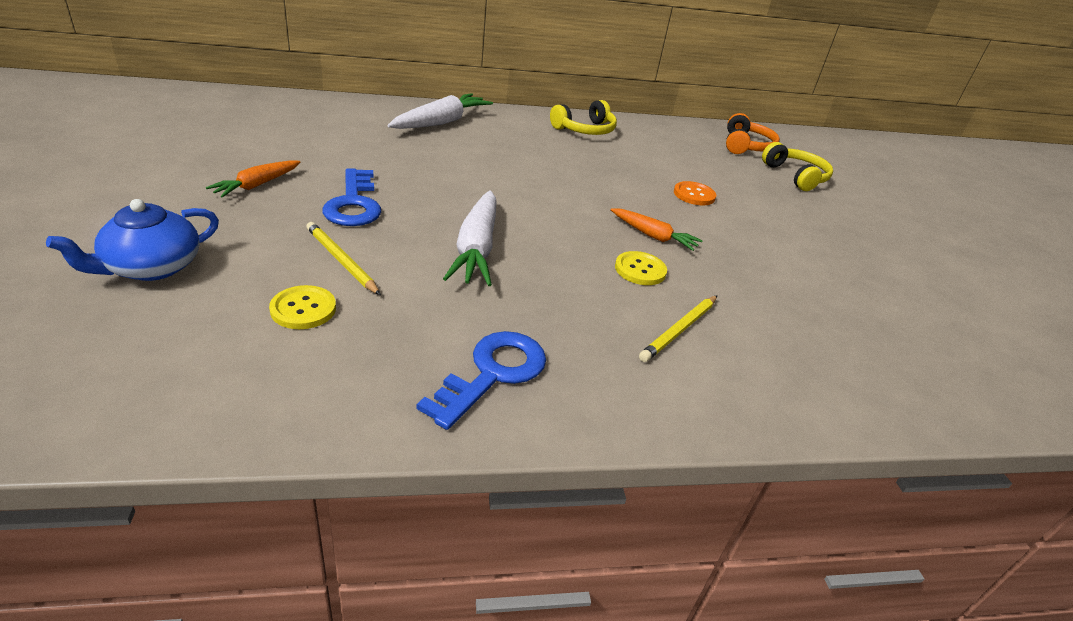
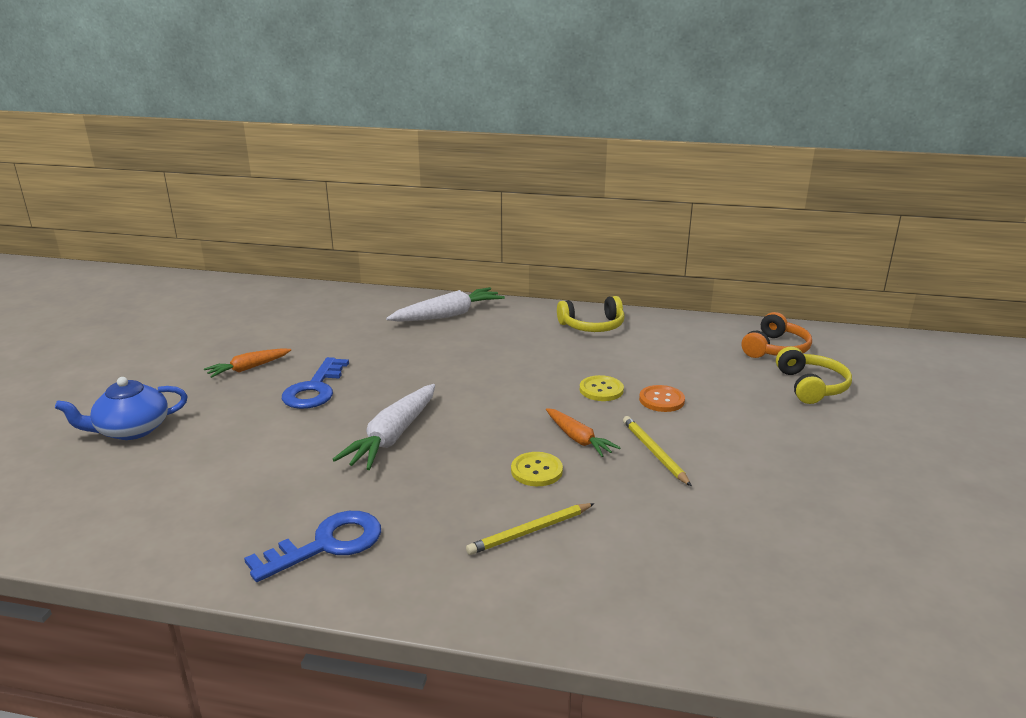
camera: 25 degrees right, 10 degrees down
yellow button [269,285,336,329] -> yellow button moved to [580,375,624,401]
yellow pencil [306,222,381,295] -> yellow pencil moved to [623,416,692,486]

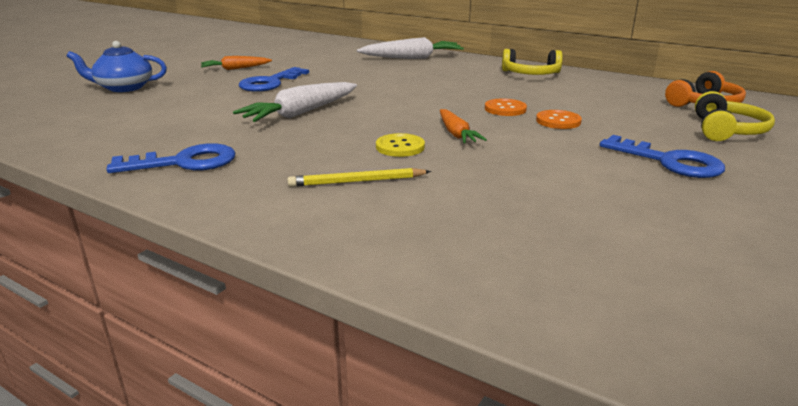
camera: 20 degrees right, 0 degrees up
yellow button [580,375,624,401] -> orange button [485,98,527,116]
yellow pencil [623,416,692,486] -> none
none -> blue key [600,135,725,178]

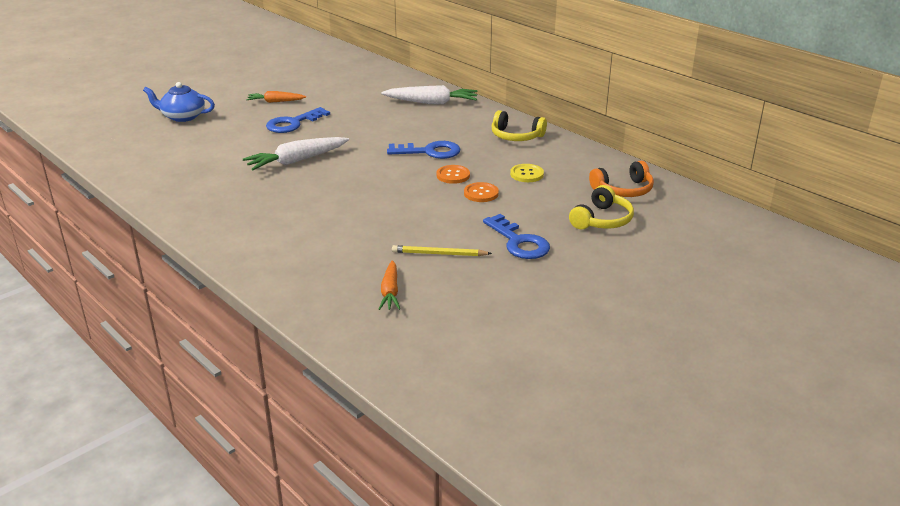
camera: 15 degrees right, 5 degrees up
blue key [106,143,236,173] -> blue key moved to [387,141,460,159]
yellow pencil [287,168,431,187] -> yellow pencil moved to [392,245,492,256]
yellow button [376,133,425,157] -> yellow button moved to [510,164,544,182]
orange carrot [440,109,487,143] -> orange carrot moved to [379,260,400,310]

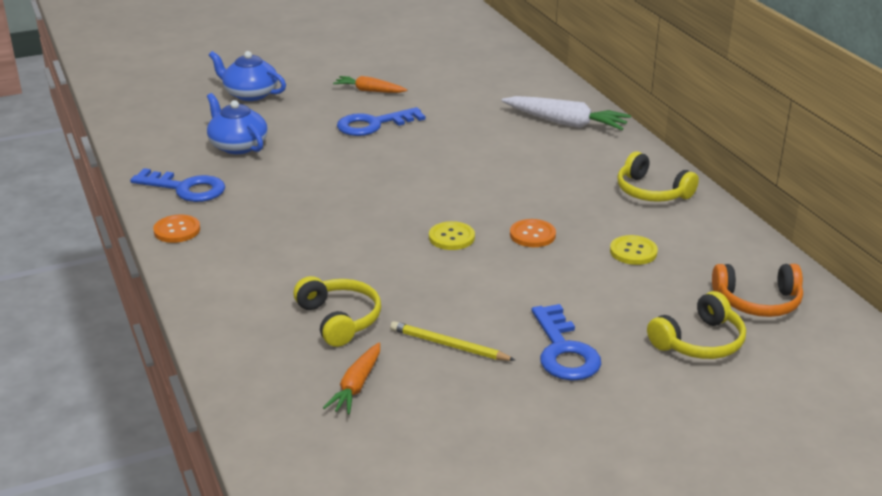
camera: 20 degrees right, 0 degrees up
white carrot [243,137,349,170] -> none
blue key [387,141,460,159] -> blue key moved to [130,168,225,202]
orange button [464,182,499,202] -> orange button moved to [153,215,200,243]
none -> blue teapot [207,93,268,154]
none -> yellow headphones [293,276,381,347]
none -> yellow button [429,221,475,250]

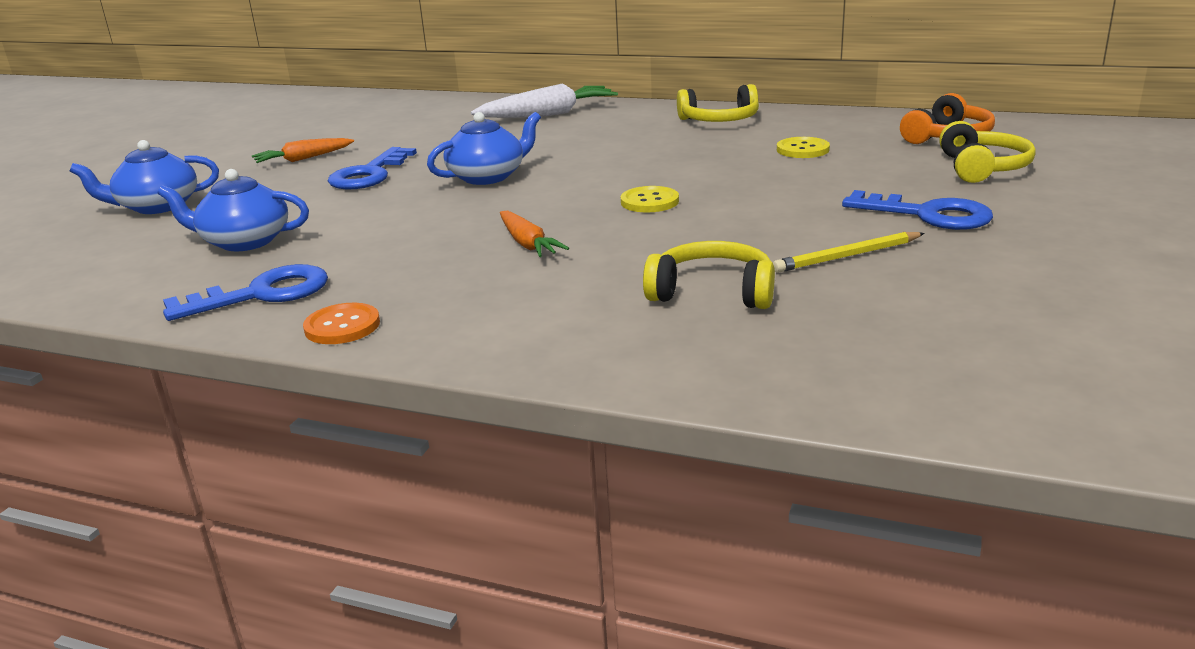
camera: 45 degrees left, 5 degrees down
orange carrot [323,343,380,414] -> orange carrot moved to [500,211,569,257]
orange button [510,219,556,247] -> none
none -> blue teapot [427,112,541,185]

